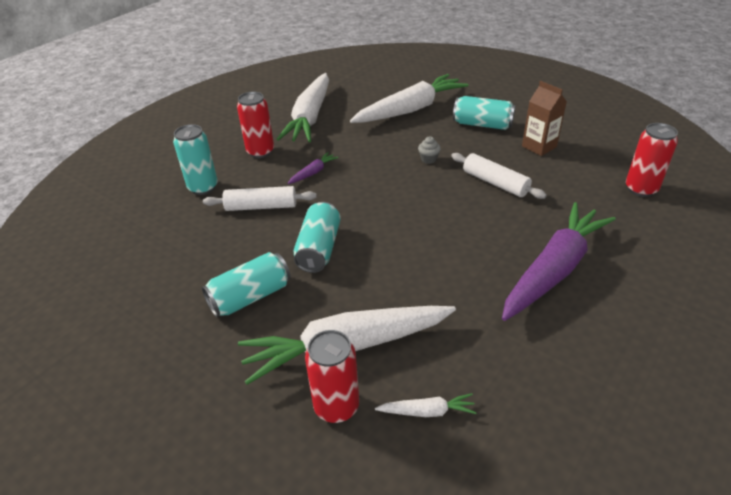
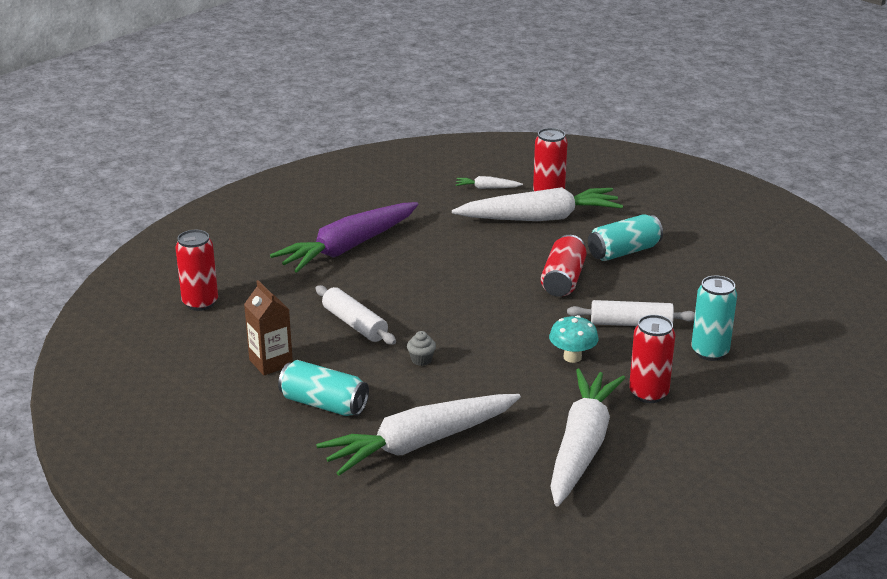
camera: 175 degrees left, 10 degrees down
purple carrot [288,152,339,184] -> turquoise mushroom [549,315,599,363]
turquoise can [293,202,341,273] -> red can [541,235,587,297]

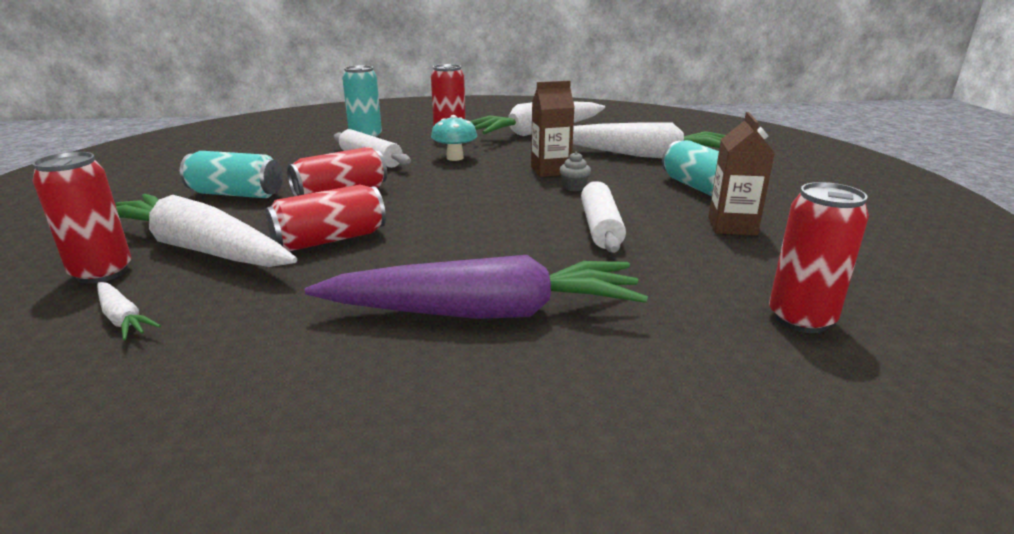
camera: 140 degrees left, 5 degrees down
none -> red can [266,185,386,252]
none -> brown carton [531,81,575,177]

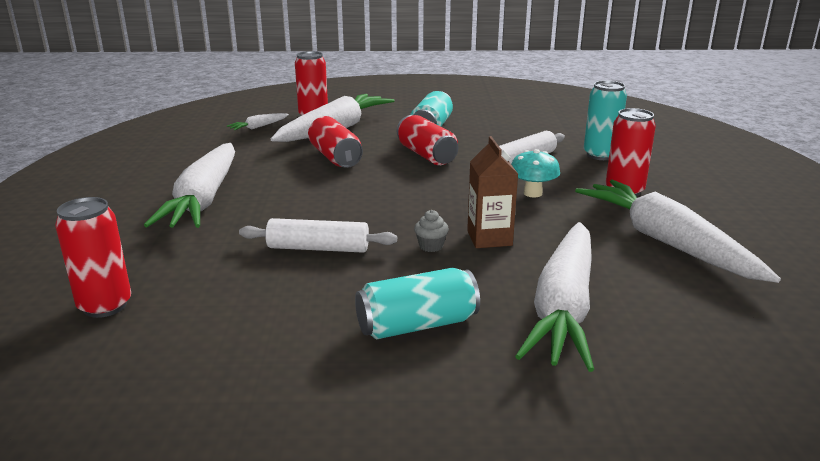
camera: 95 degrees right, 0 degrees up
purple carrot [305,255,648,319] -> white carrot [144,143,235,228]
brown carton [708,112,775,236] -> none

